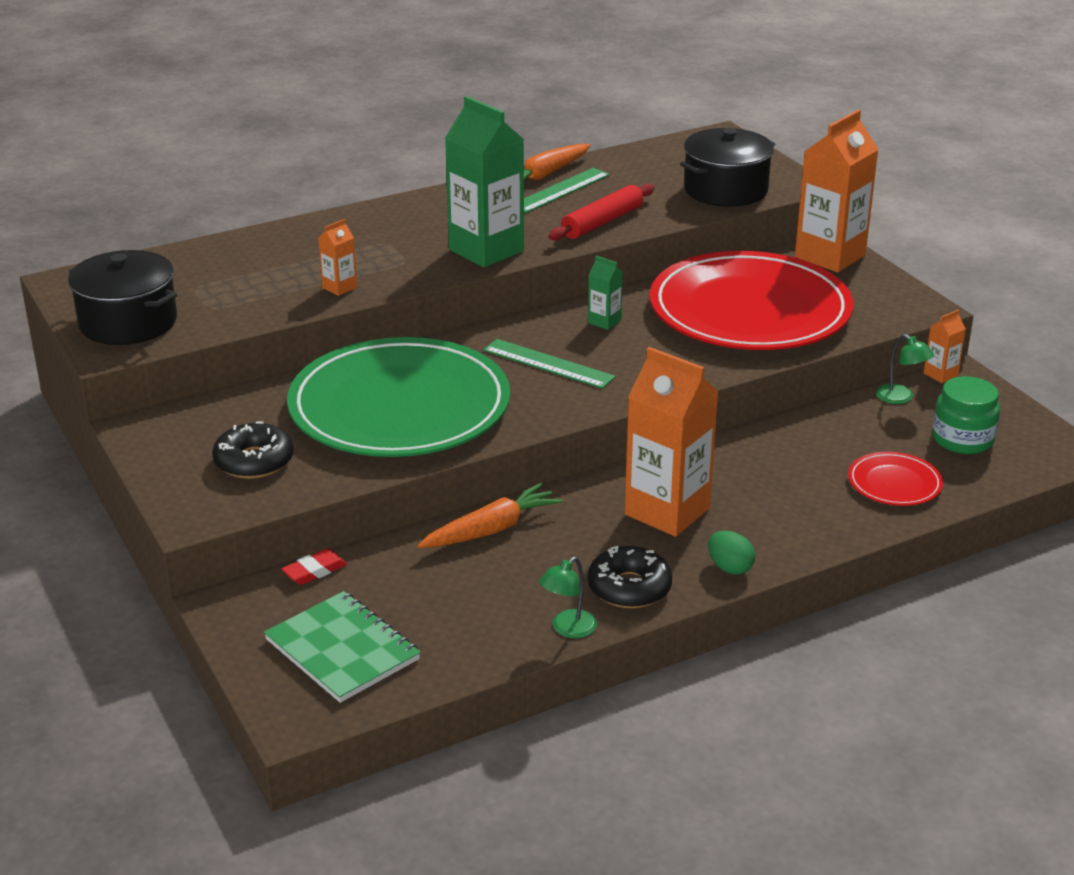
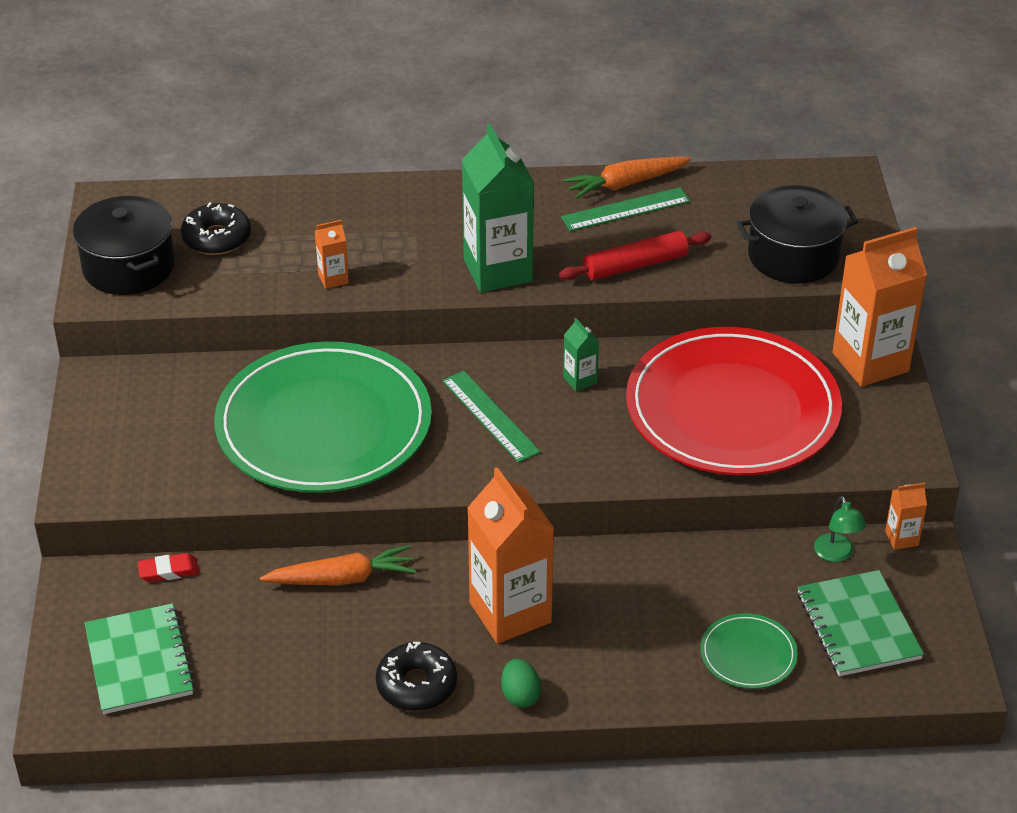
camera: 25 degrees right, 10 degrees up
black donut [212,421,294,479] -> black donut moved to [181,203,251,255]
green lamp [539,557,597,638] -> none
red plate [848,452,943,506] -> green plate [700,613,798,689]
green jar [932,376,1000,454] -> green notebook [798,570,924,676]

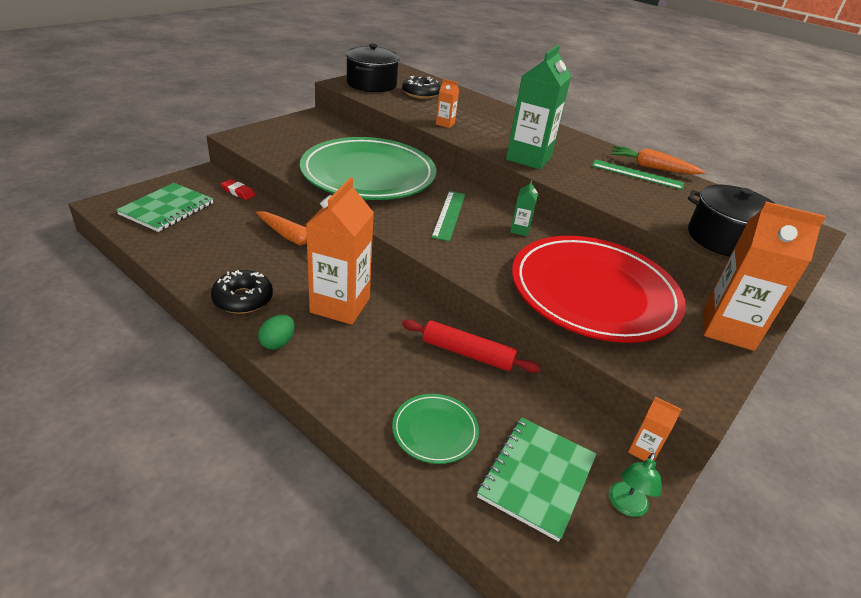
camera: 40 degrees right, 5 degrees down
red rolling pin [559,231,711,281] -> red rolling pin moved to [402,319,541,373]
green lamp [814,496,867,562] -> green lamp moved to [609,453,662,517]

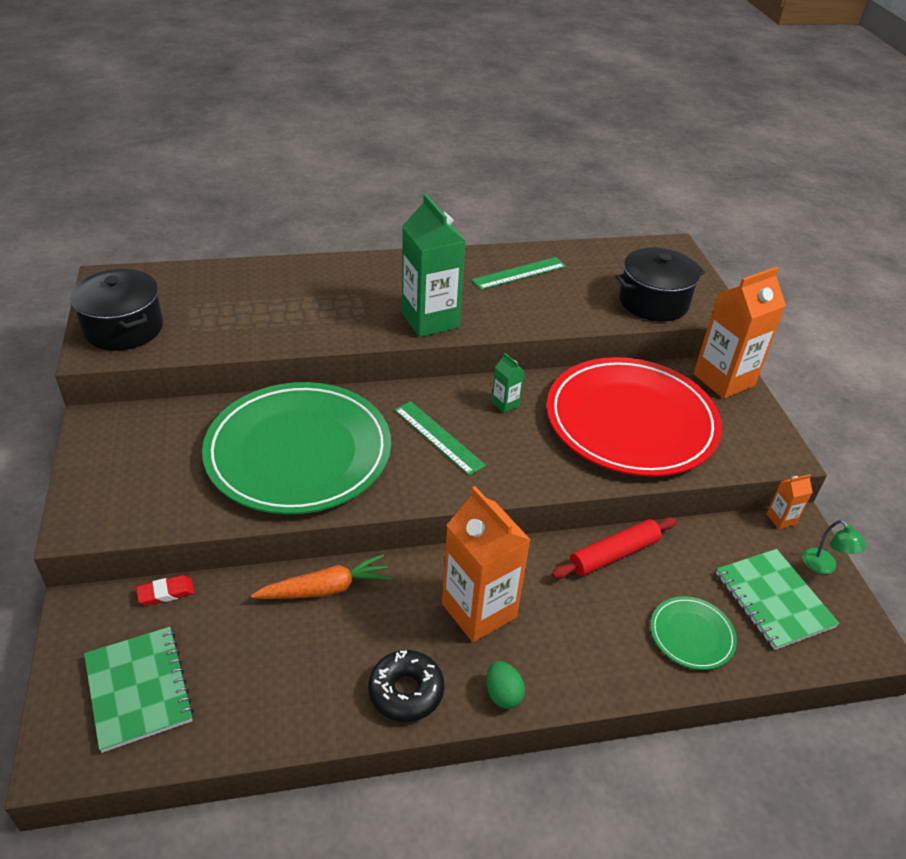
camera: 50 degrees left, 5 degrees up
black donut [402,76,441,99] -> none
orange carton [436,79,459,128] -> none
orange carrot [611,146,705,175] -> none

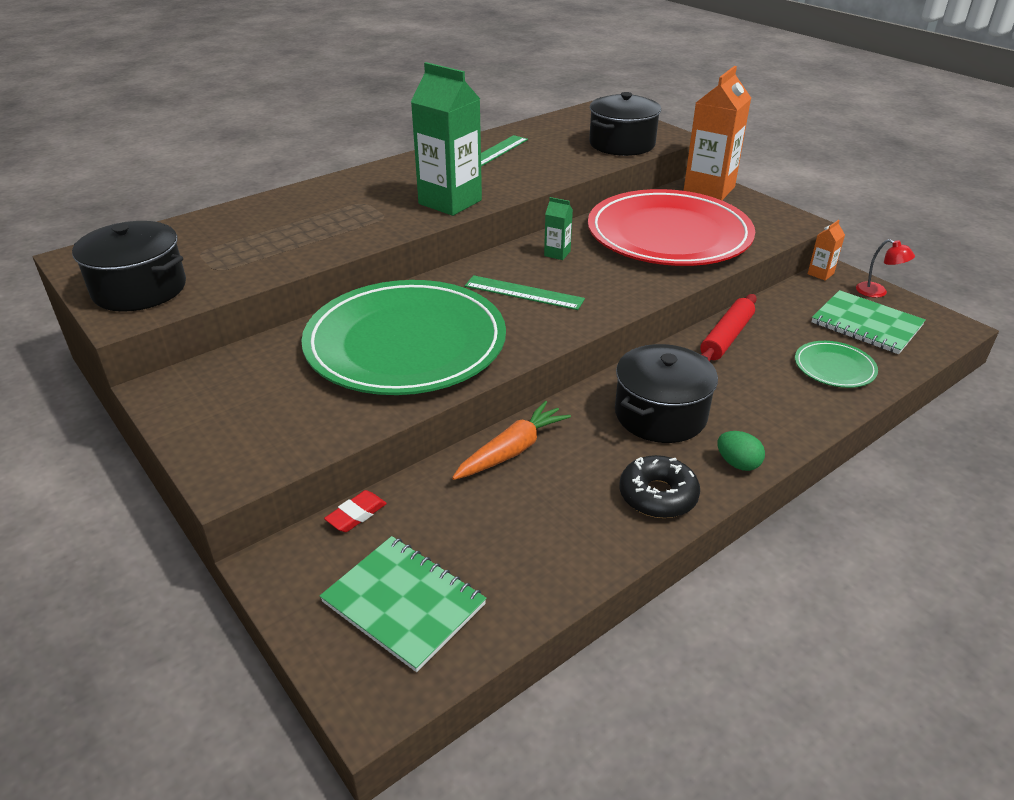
camera: 25 degrees left, 5 degrees down
orange carton [442,486,531,642] -> black pot [615,344,718,443]
green lamp [802,520,866,574] -> red lamp [856,239,915,298]

